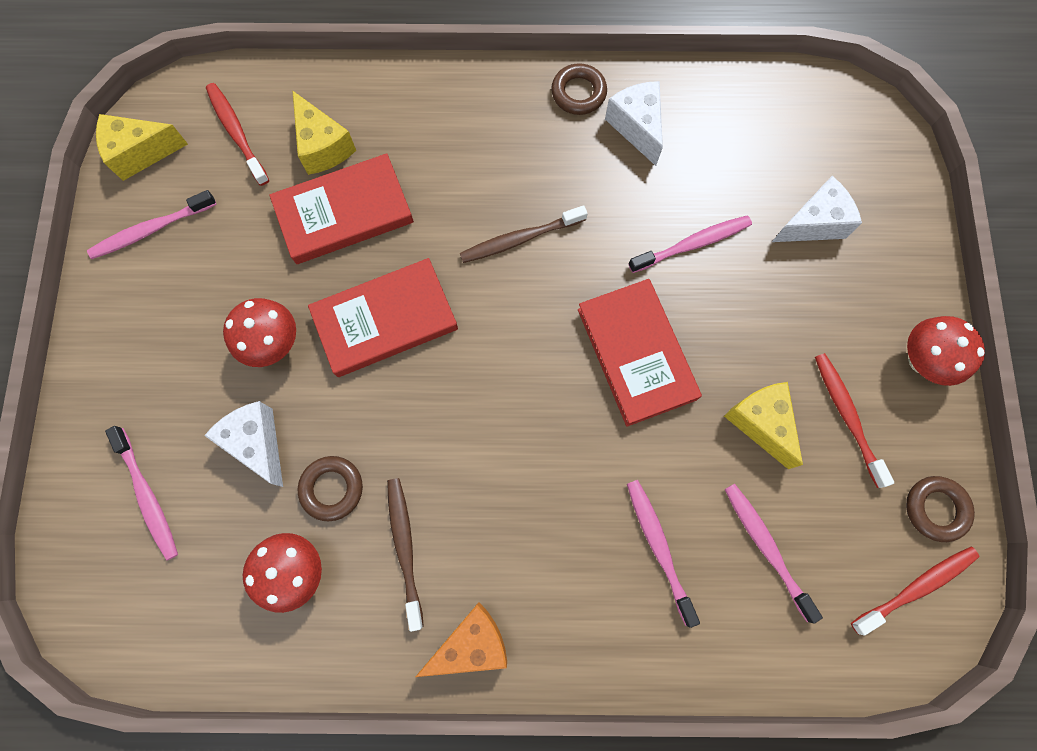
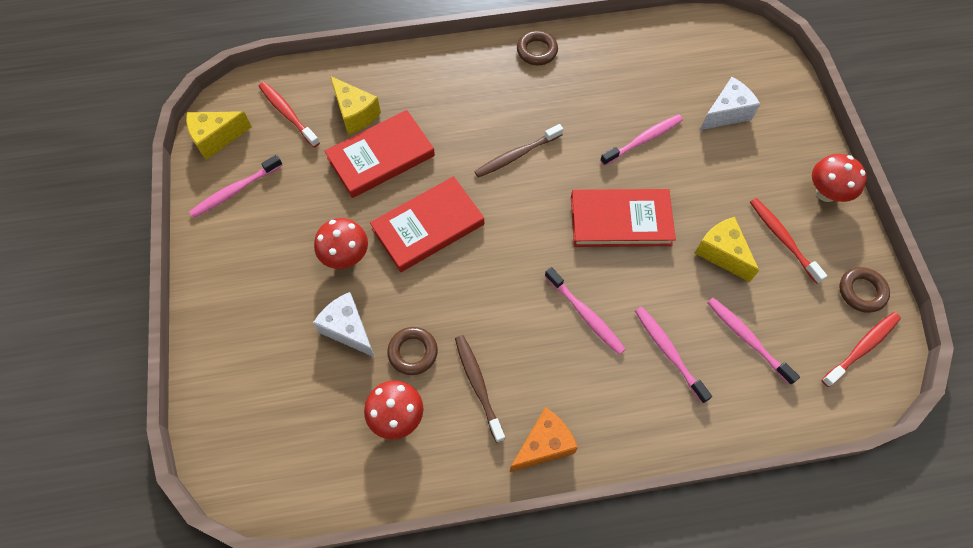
camera: 10 degrees left, 10 degrees down
pink toothbrush [105,426,178,561] -> pink toothbrush moved to [545,267,625,355]
red book [578,279,702,427] -> red book turned 60 degrees counterclockwise [571,189,676,247]
white cheese [605,81,663,166] -> none

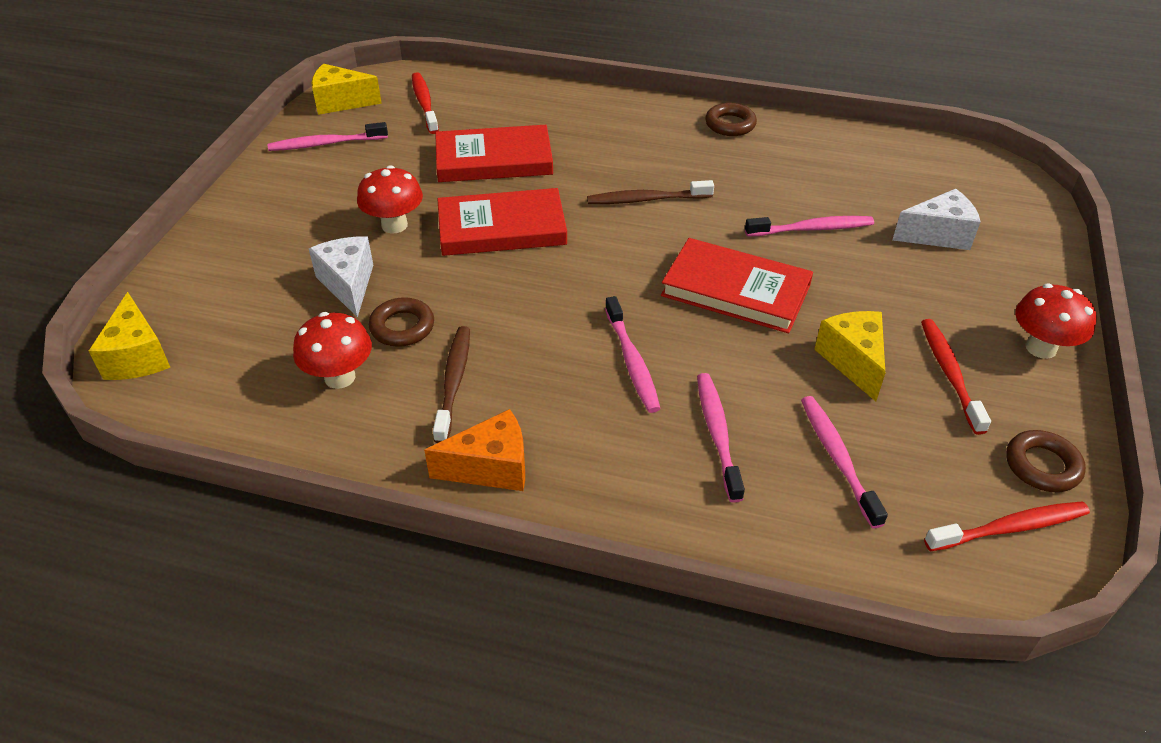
camera: 25 degrees right, 20 degrees down
yellow cheese [330,76,381,135] -> yellow cheese moved to [89,292,170,380]

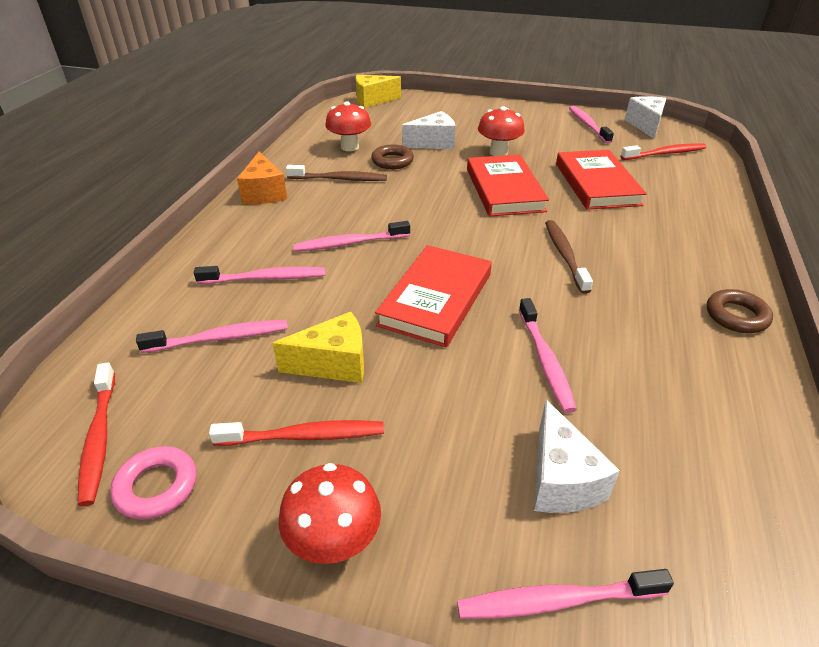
camera: 90 degrees right, 5 degrees down
yellow cheese [312,64,382,115] -> white cheese [625,96,666,138]
brown ring [1006,430,1086,492] -> pink ring [110,446,197,520]
none -> pink toothbrush [457,569,674,619]

